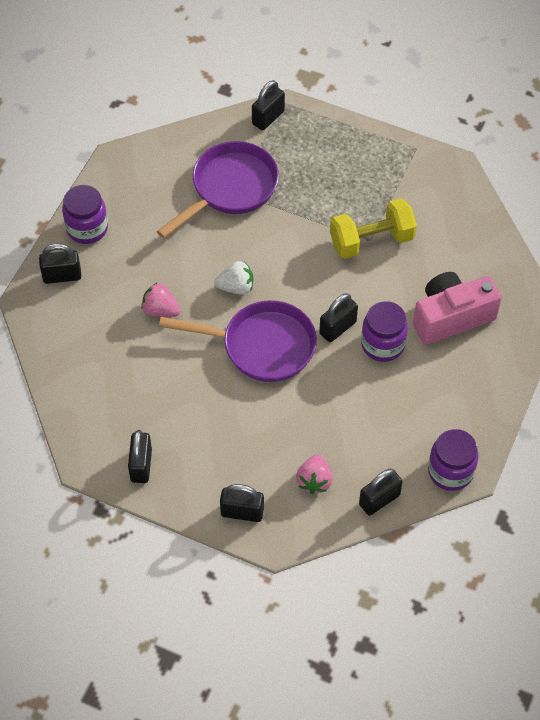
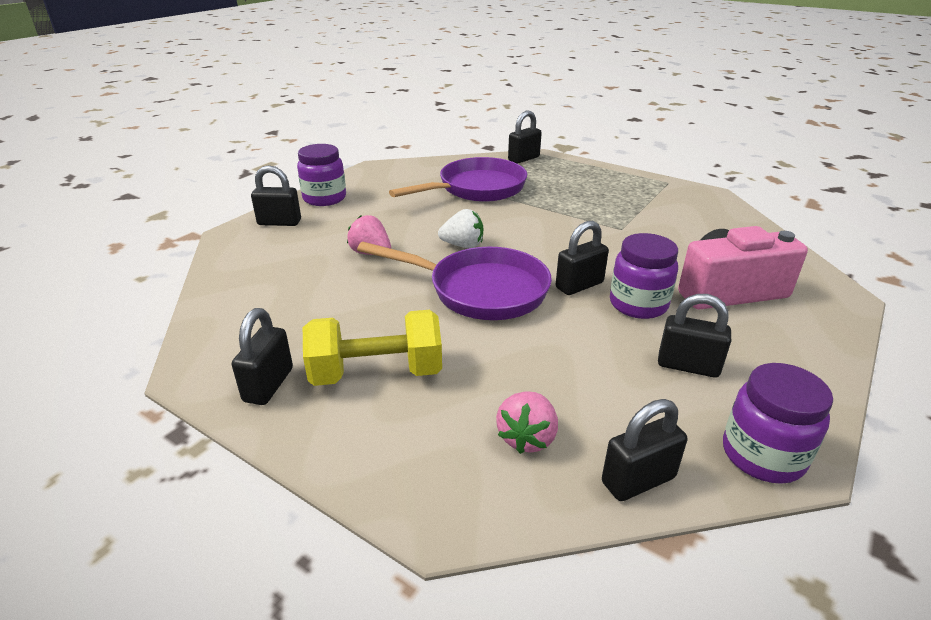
camera: 10 degrees right, 25 degrees down
black padlock [220,484,264,522] -> black padlock moved to [658,294,731,378]
yellow dumbbell [330,199,417,259] -> yellow dumbbell moved to [303,310,442,386]

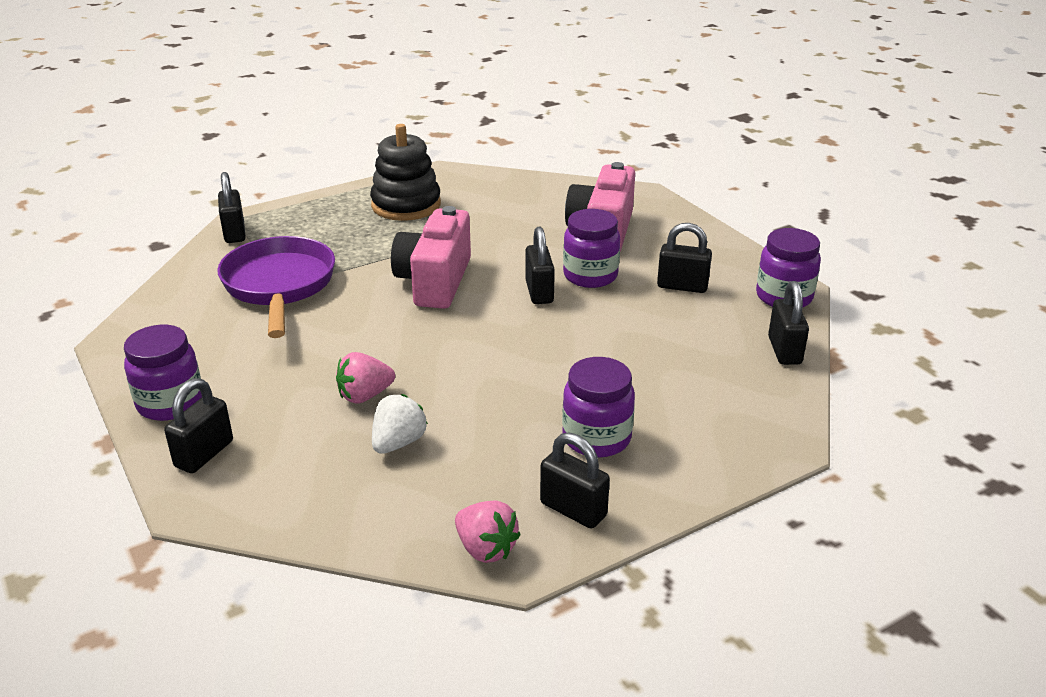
camera: 65 degrees left, 0 degrees up
yellow dumbbell [303,310,442,386] -> purple jar [562,357,635,458]
purple pan [357,242,552,320] -> none
white strawberry [438,209,483,248] -> white strawberry moved to [372,394,428,454]
pink strawberry [496,391,558,454] -> pink strawberry moved to [455,501,521,563]
black padlock [658,294,731,378] -> black padlock turned 60 degrees clockwise [657,223,712,293]
none -> black stacking toy [370,124,441,221]
none -> pink camera [391,206,471,309]

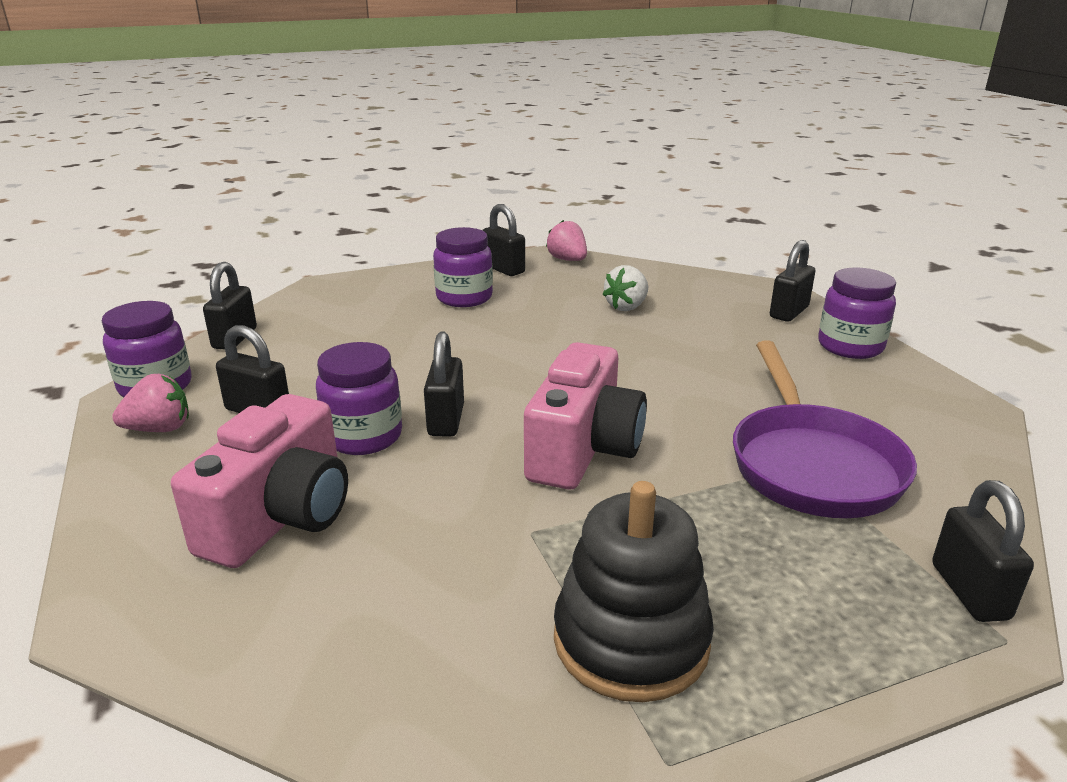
camera: 170 degrees left, 5 degrees down
pink strawberry [336,352,395,404] -> pink strawberry moved to [112,374,189,432]

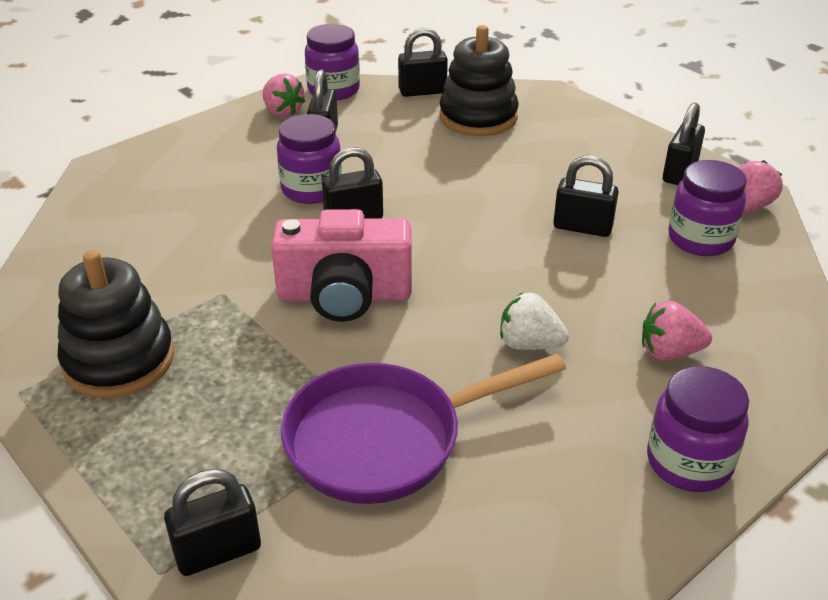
camera: 70 degrees right, 10 degrees up
pink camera [171,394,348,568] -> none
purple jar [433,227,493,307] -> purple jar moved to [668,160,747,256]
white strawberry [602,265,648,311] -> white strawberry moved to [500,292,569,350]
black padlock [770,240,815,322] -> black padlock moved to [553,156,618,237]
none -> black stacking toy [439,25,519,136]
none -> pink strawberry [642,301,712,360]

